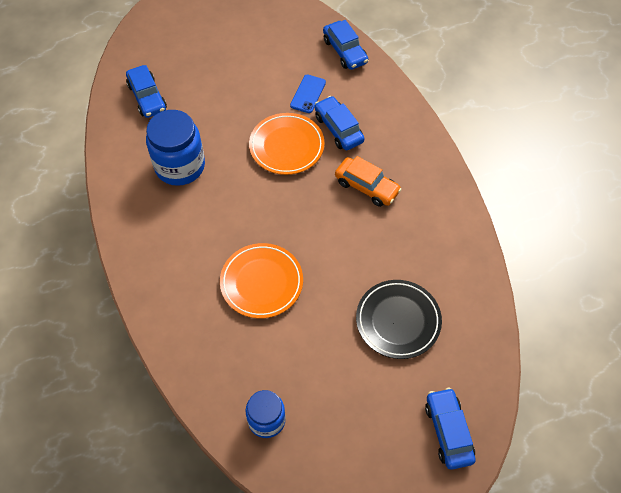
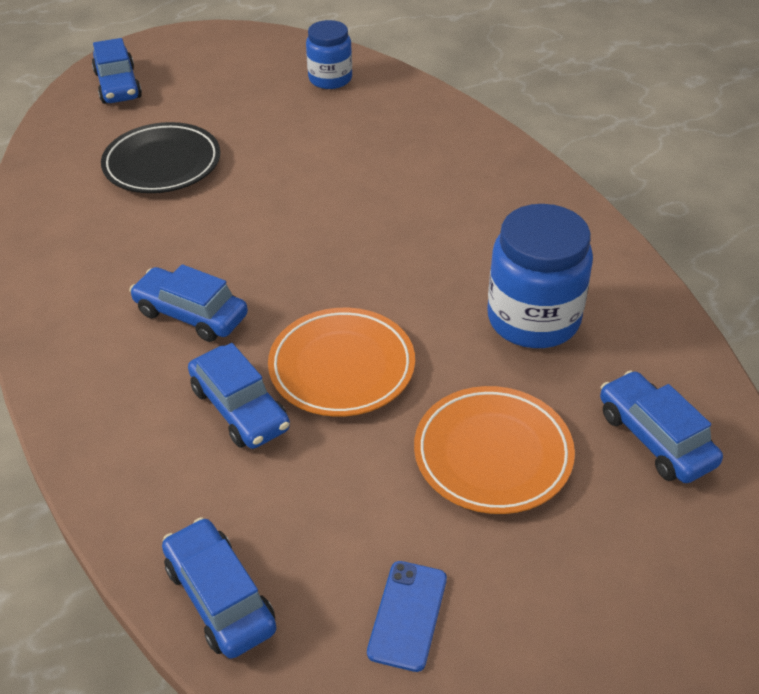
camera: 175 degrees right, 15 degrees down
orange plate [220,243,303,318] -> orange plate moved to [414,386,575,514]
blue phone [290,74,326,113] -> blue phone moved to [367,561,447,672]
orange car [335,156,402,207] -> blue car [129,264,248,342]

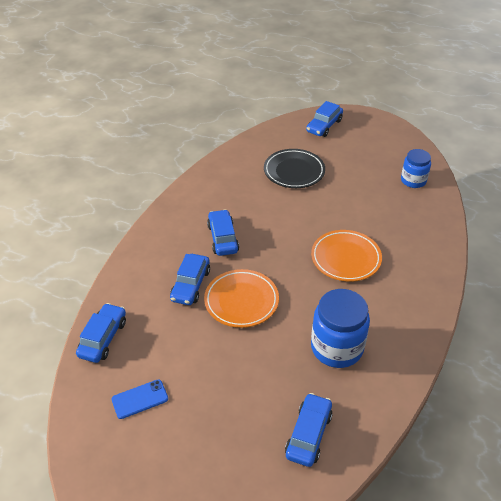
camera: 50 degrees right, 0 degrees up
orange plate [414,386,575,514] -> orange plate moved to [311,230,382,282]

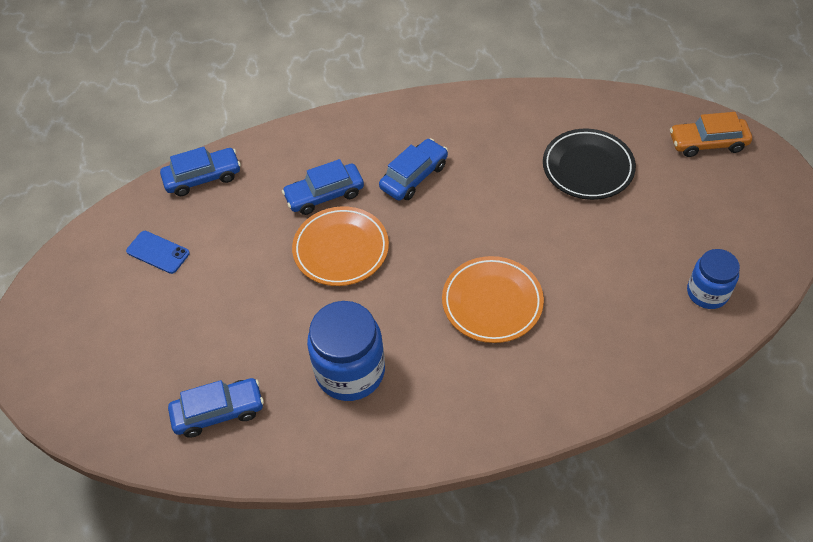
camera: 55 degrees right, 10 degrees up
blue car [306,101,343,137] -> orange car [670,112,752,157]

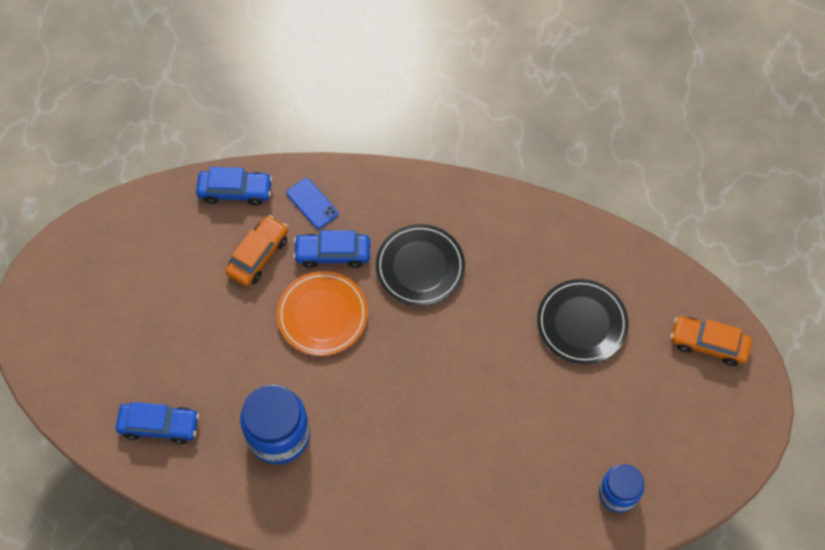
camera: 20 degrees right, 10 degrees up
blue phone [126,231,190,274] -> blue phone moved to [287,178,338,229]
blue car [379,138,448,201] -> black plate [376,224,465,306]
orange plate [442,256,544,343] -> none
none -> orange car [225,215,288,286]

